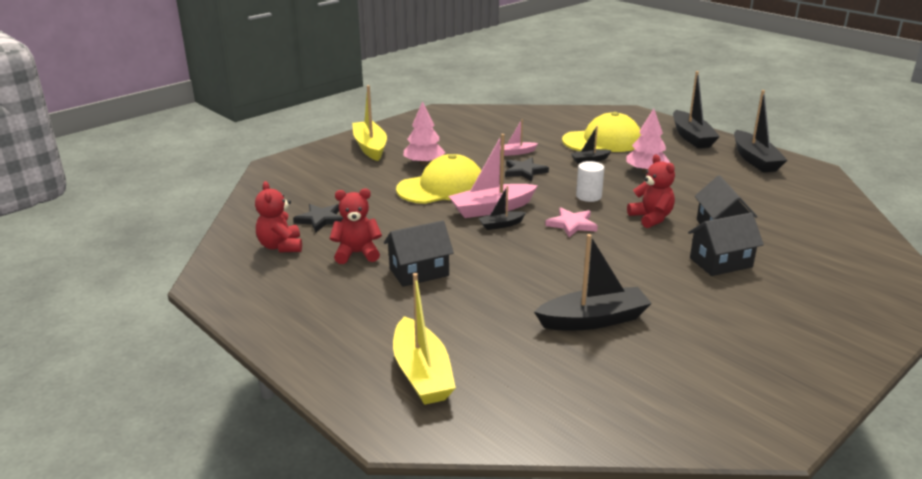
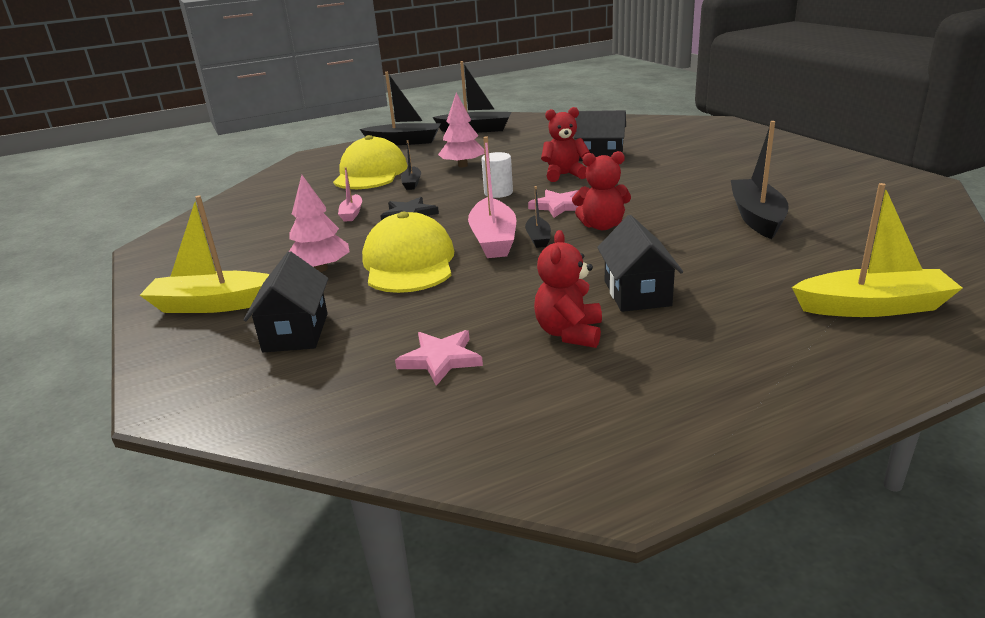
camera: 70 degrees left, 0 degrees up
red teddy bear [255,181,302,252] -> red teddy bear moved to [572,151,631,230]
black star [293,204,343,233] -> pink star [395,330,483,386]
black house [688,212,764,276] -> black house moved to [244,251,329,352]

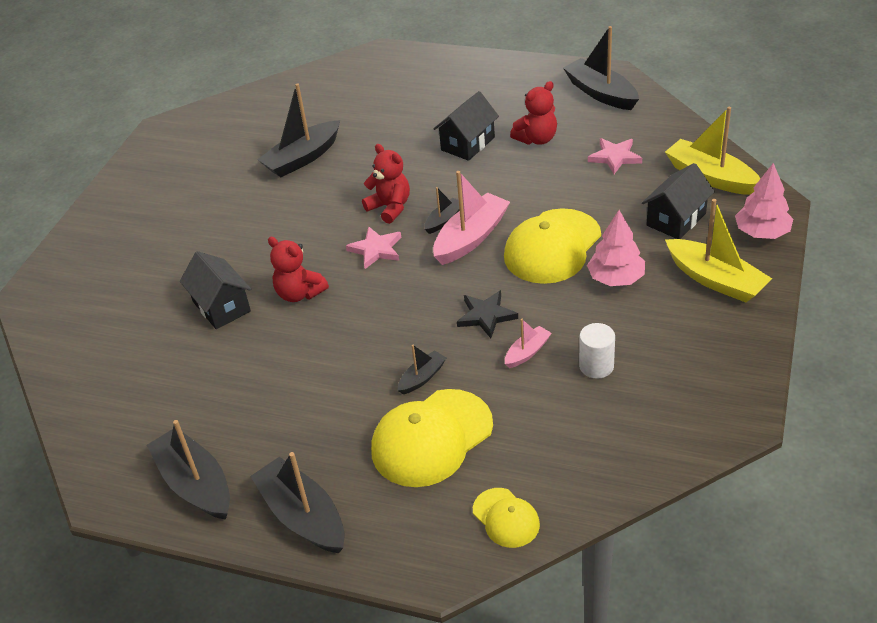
camera: 135 degrees left, 15 degrees up
pink tree [438,93,484,167] -> pink tree moved to [735,163,793,239]
white cylinder [481,152,513,198] -> white cylinder moved to [579,323,615,379]
yellow boat [792,183,962,317] -> yellow boat moved to [665,107,760,195]
none -> yellow cap [473,488,540,548]
none -> black boat [563,26,639,110]

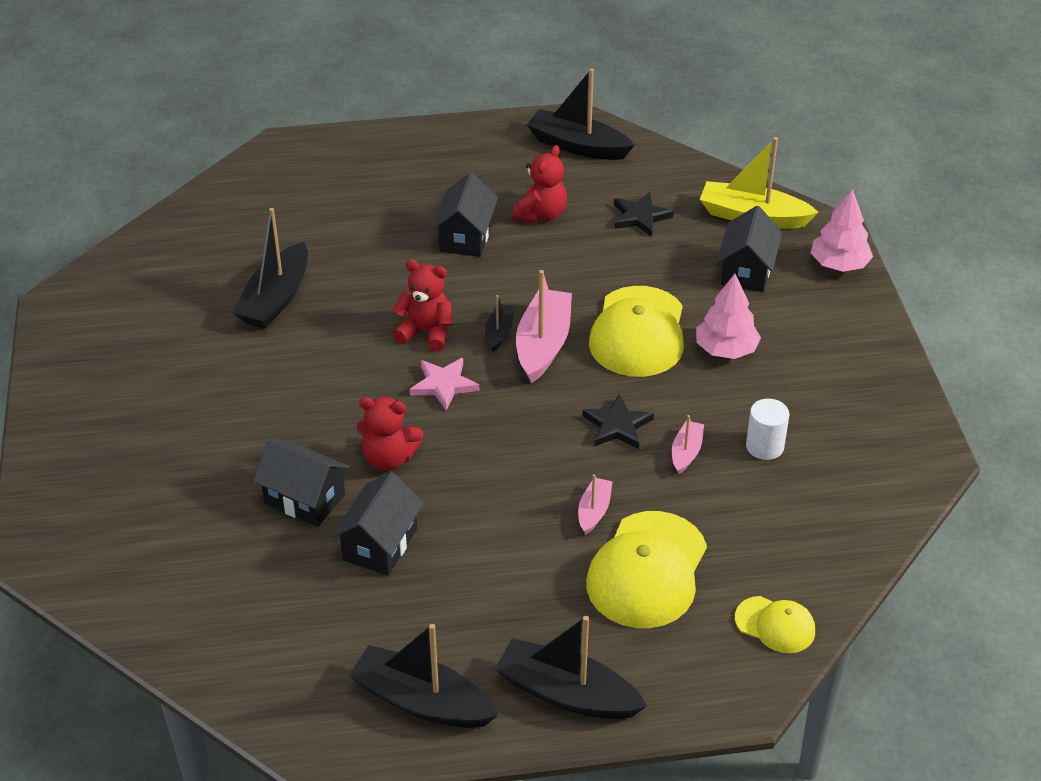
camera: 30 degrees left, 0 degrees up
black boat [398,345,446,394] -> pink boat [578,474,613,535]
pink star [588,138,642,174] -> black star [614,192,674,237]
yellow boat [665,199,772,303] -> none
none -> black house [332,472,424,575]

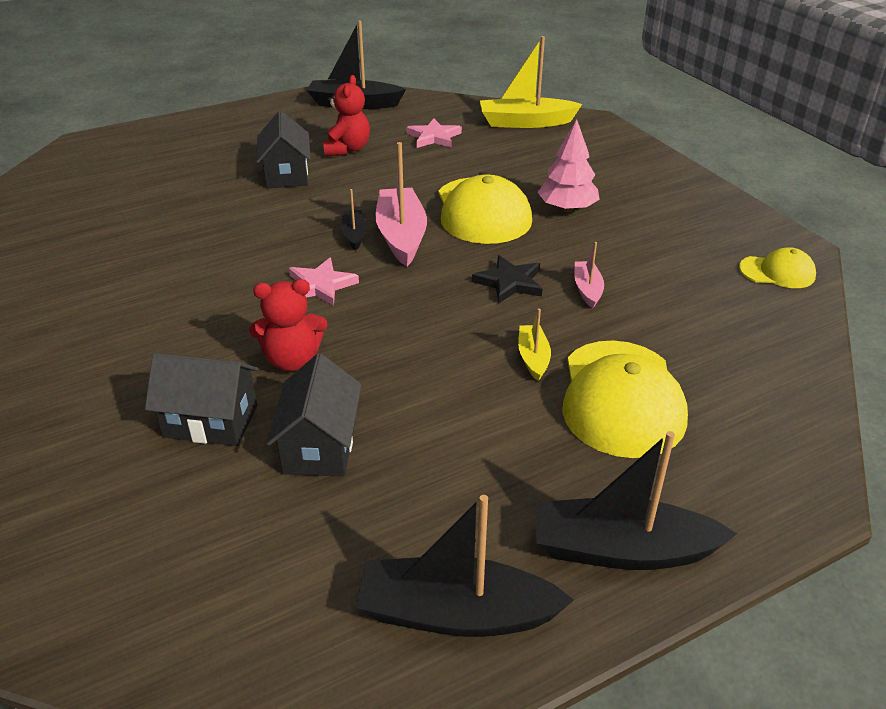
camera: 20 degrees left, 5 degrees down
black boat [233,208,308,329] -> none
red teddy bear [393,260,452,352] -> none
pink boat [578,474,613,535] -> yellow boat [518,309,551,381]
black star [614,192,674,237] -> pink star [406,119,462,148]
black house [717,206,782,292] -> none
yellow cap [735,596,815,653] -> yellow cap moved to [739,247,816,288]
white cylinder [746,399,790,460] -> none
pink tree [811,189,873,272] -> none

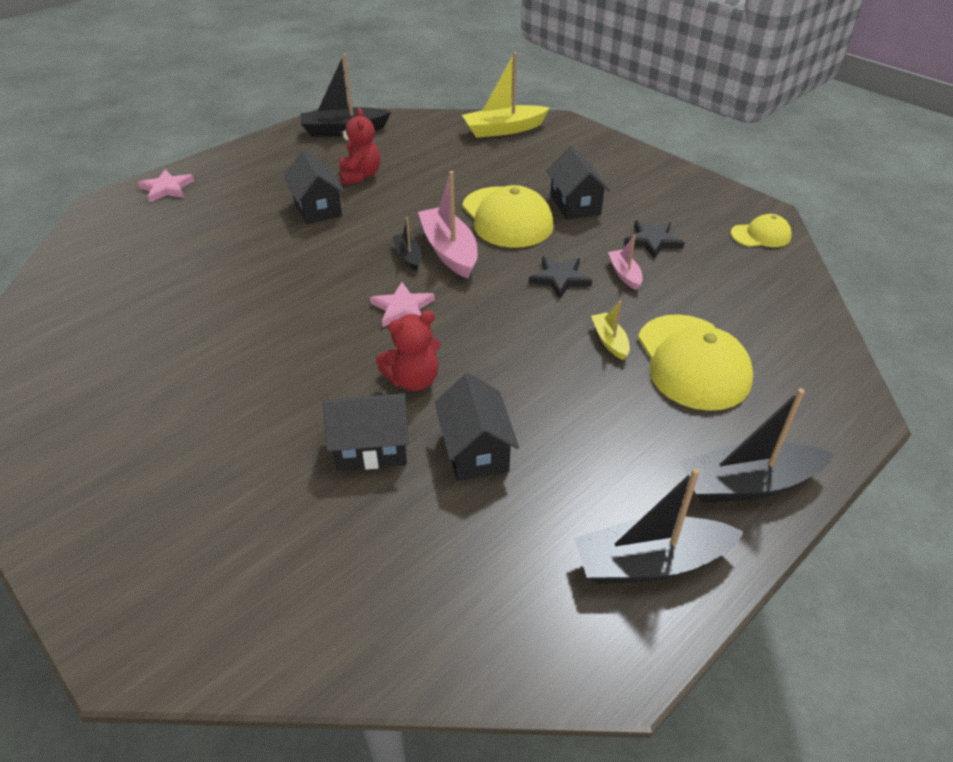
camera: 15 degrees left, 5 degrees up
pink star [406,119,462,148] -> pink star moved to [138,170,194,202]
pink tree [537,119,600,212] -> black house [546,146,610,220]
none -> black star [624,220,685,259]

